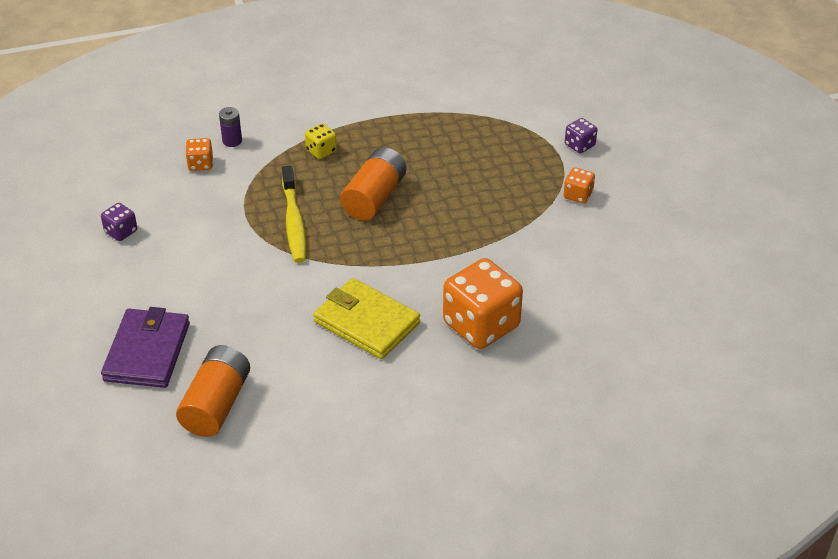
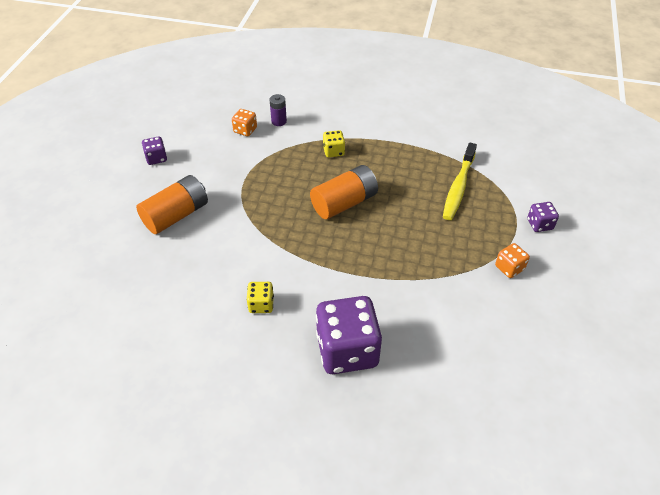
camera: 30 degrees right, 5 degrees up
purple wallet [101,307,190,388] -> none
orange battery [176,345,250,437] -> orange battery moved to [136,175,208,234]
yellow toothbrush [282,166,306,263] -> yellow toothbrush moved to [443,143,477,220]
yellow wallet [313,278,420,359] -> yellow dice [247,282,274,313]
orange dice [443,258,523,349] -> purple dice [316,296,382,374]

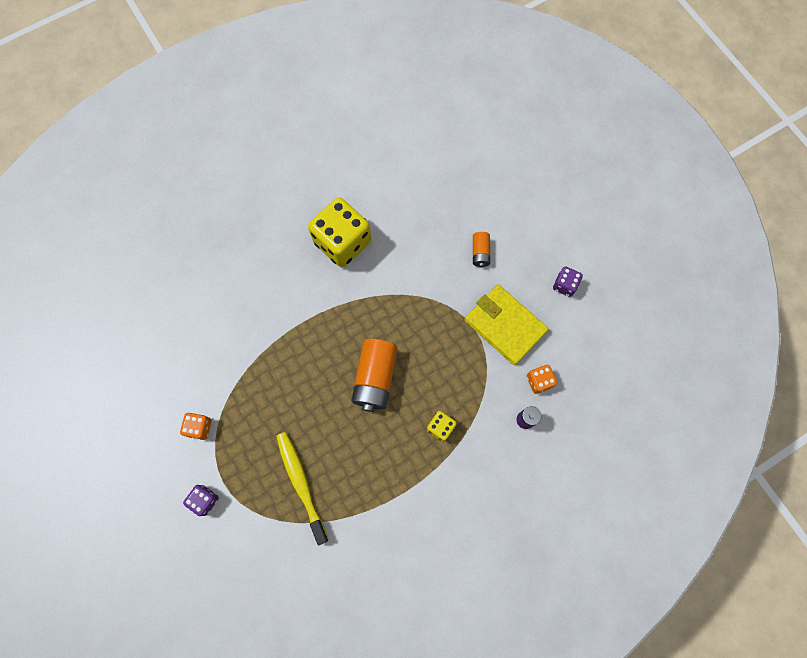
camera: 135 degrees right, 25 degrees up
orange battery [136,175,208,234] -> orange battery [473,232,490,268], size x0.52
yellow dice [247,282,274,313] -> yellow dice [308,197,371,267], size x2.16
purple dice [316,296,382,374] -> none
none -> yellow wallet [464,284,549,365]

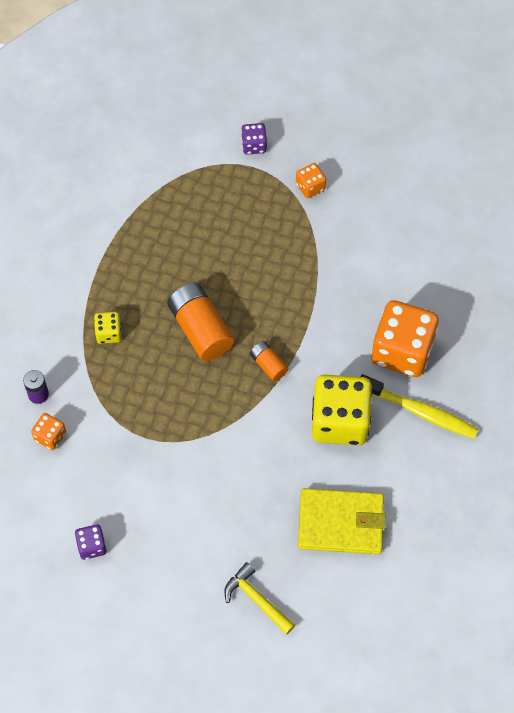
camera: 140 degrees right, 10 degrees down
yellow toothbrush [276,432,329,546] -> yellow toothbrush moved to [361,374,478,439]
yellow wallet [464,284,549,365] -> yellow wallet moved to [298,488,386,554]
orange battery [473,232,490,268] -> orange battery moved to [250,341,288,381]
none -> yellow hammer [224,562,295,635]
none -> orange dice [371,300,439,377]

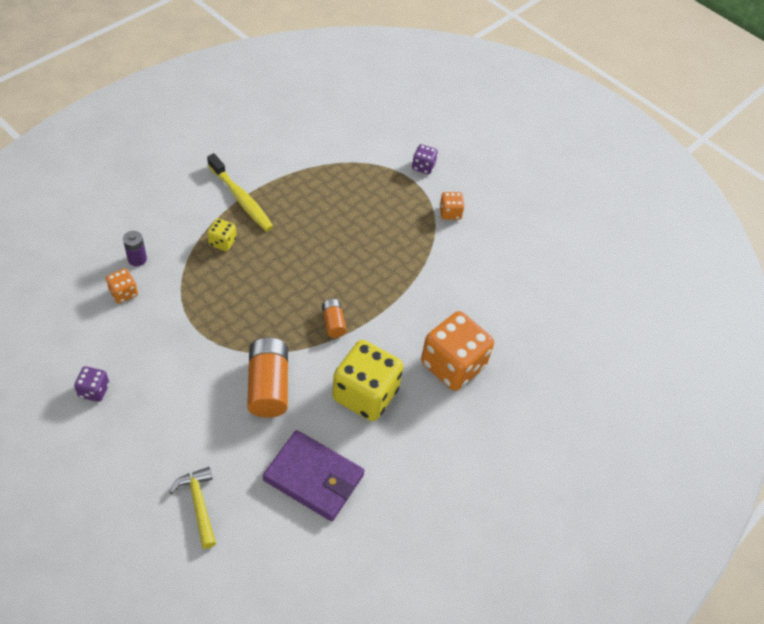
camera: 20 degrees right, 10 degrees down
orange battery [167,283,234,361] -> orange battery moved to [247,338,288,418]
yellow wallet [298,488,386,554] -> purple wallet [263,430,364,521]
yellow toothbrush [361,374,478,439] -> yellow toothbrush moved to [207,153,274,231]

